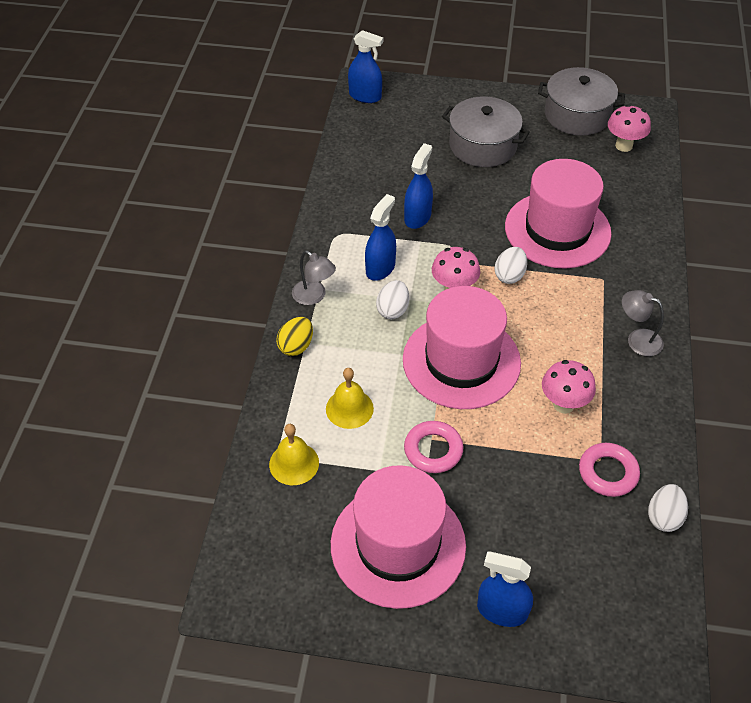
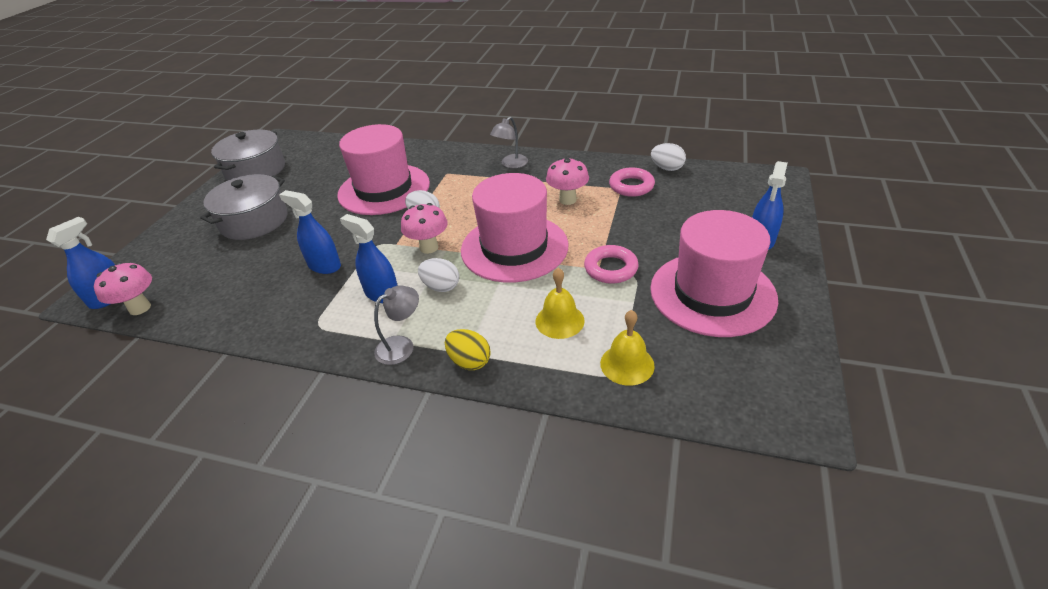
camera: 80 degrees left, 10 degrees down
pink mushroom [608,104,651,152] -> pink mushroom moved to [94,262,152,315]

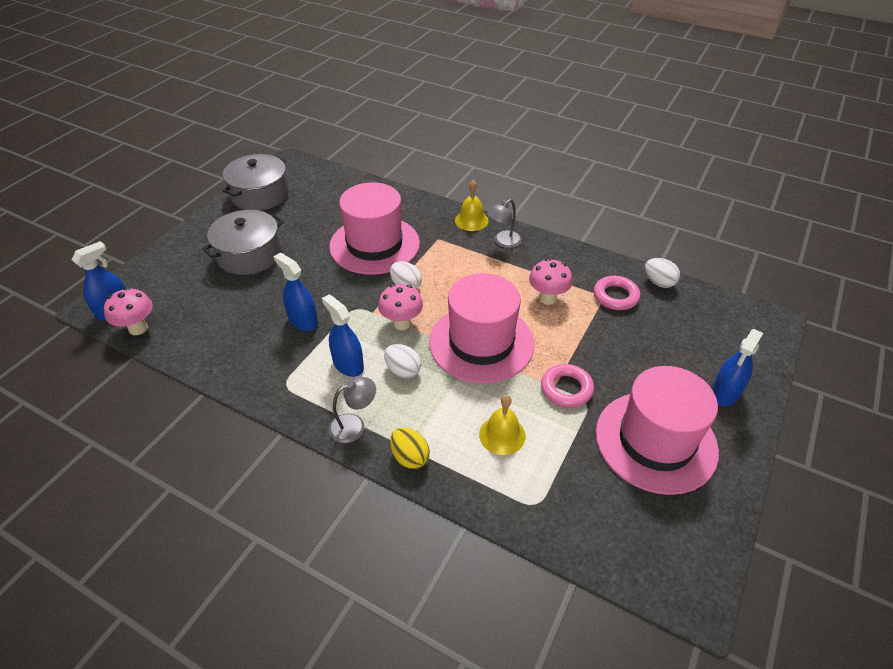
camera: 10 degrees right, 5 degrees up
yellow bell [600,310,655,386] -> yellow bell moved to [455,180,489,231]

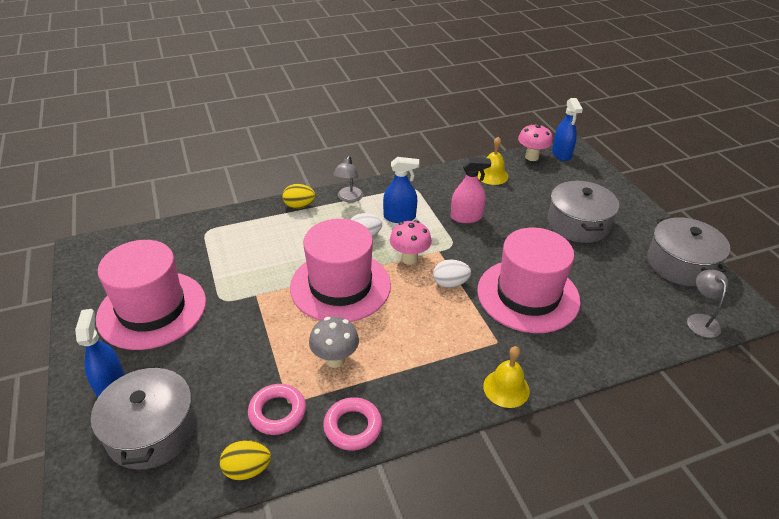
camera: 130 degrees right, 5 degrees down
blue spray bottle [274,253,318,331] -> pink spray bottle [451,157,491,223]
yellow bell [479,395,526,455] -> yellow bell moved to [478,137,508,185]
grey lamp [487,199,522,248] -> grey lamp moved to [687,270,728,338]
pink mushroom [529,259,572,305] -> grey mushroom [309,317,359,368]
pink ring [541,364,594,408] -> pink ring moved to [323,397,382,451]
white egg [645,258,680,288] -> yellow egg [220,440,271,480]
none -> grey pot [91,364,197,470]

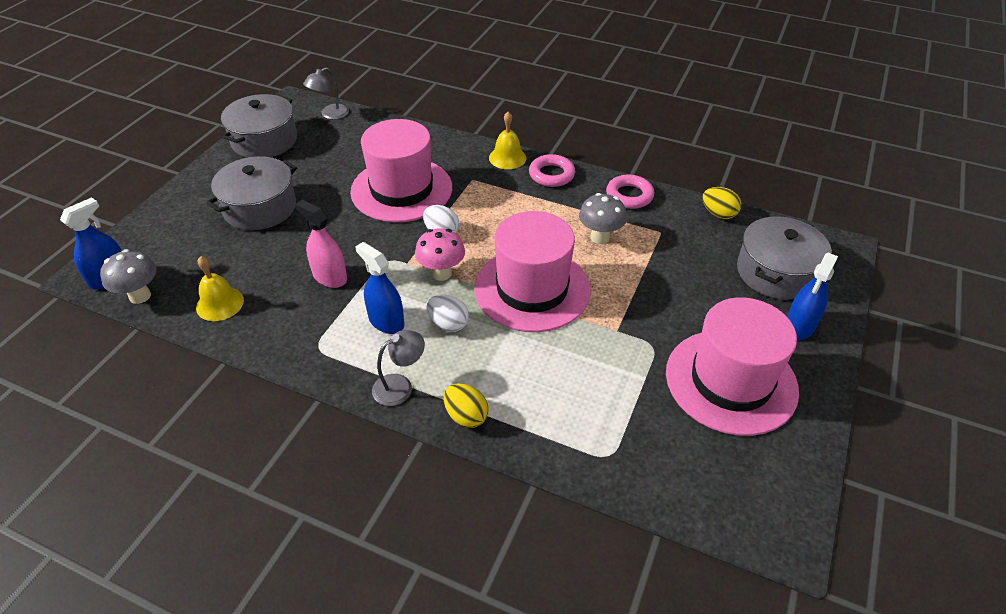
camera: 135 degrees left, 5 degrees up
pink ring [248,384,306,435] -> pink ring moved to [529,154,575,187]
pink mushroom [518,124,553,161] -> grey mushroom [100,249,157,304]

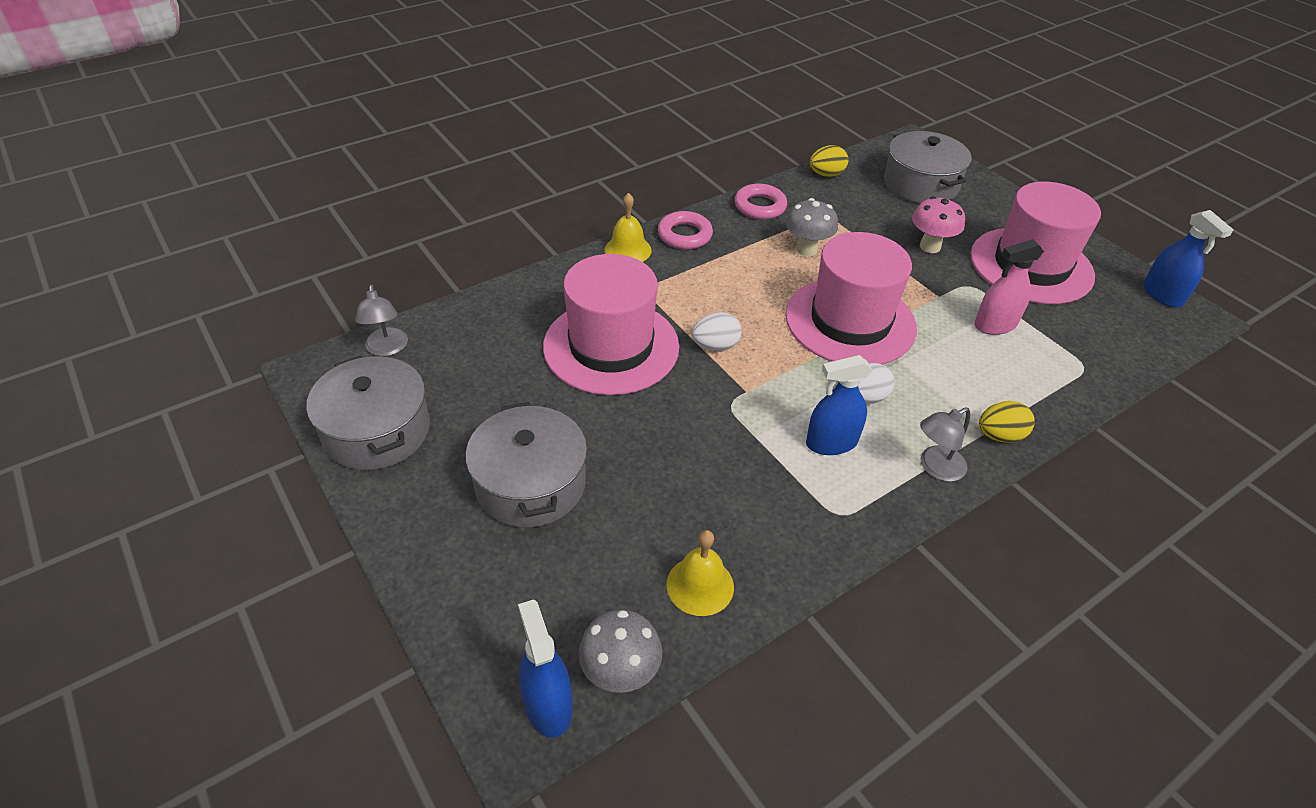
camera: 60 degrees left, 0 degrees up
pink spray bottle [295,200,347,288] -> pink spray bottle moved to [974,239,1044,335]
grey lamp [372,330,425,406] -> grey lamp turned 120 degrees counterclockwise [920,407,970,482]
pink mushroom [415,228,465,281] -> pink mushroom moved to [912,196,965,253]
blue spray bottle [787,253,838,340] -> blue spray bottle moved to [1143,210,1234,308]

